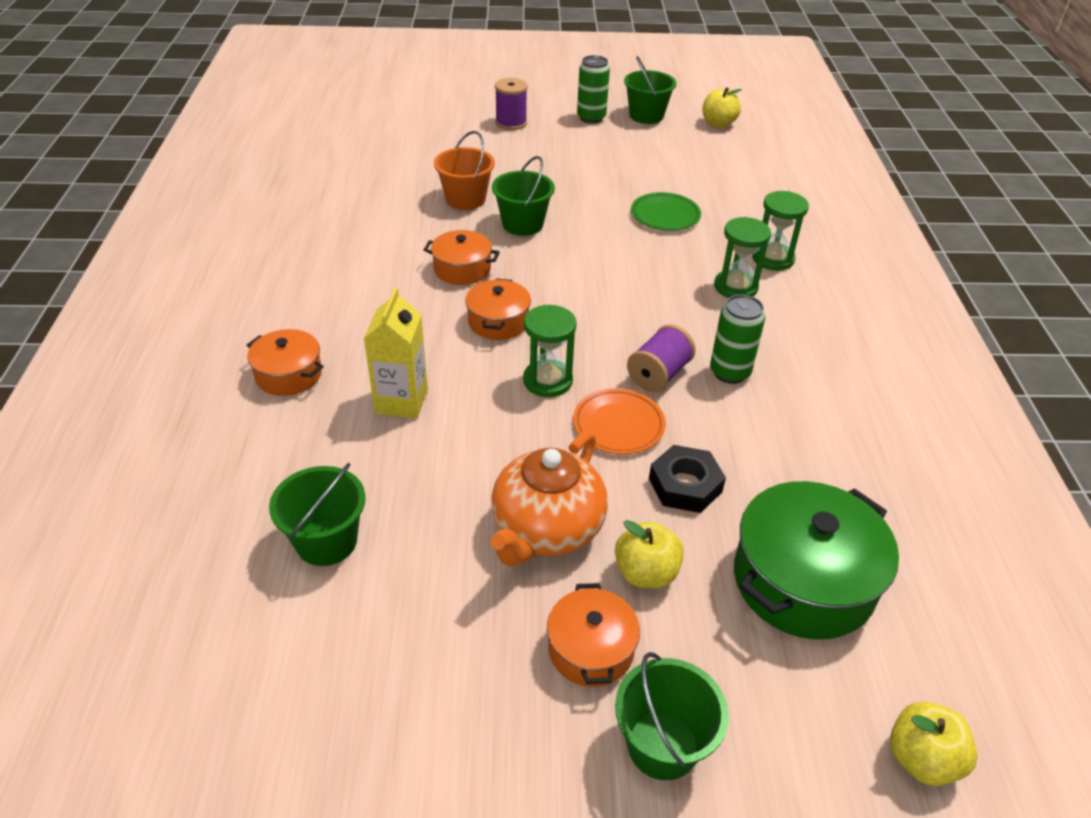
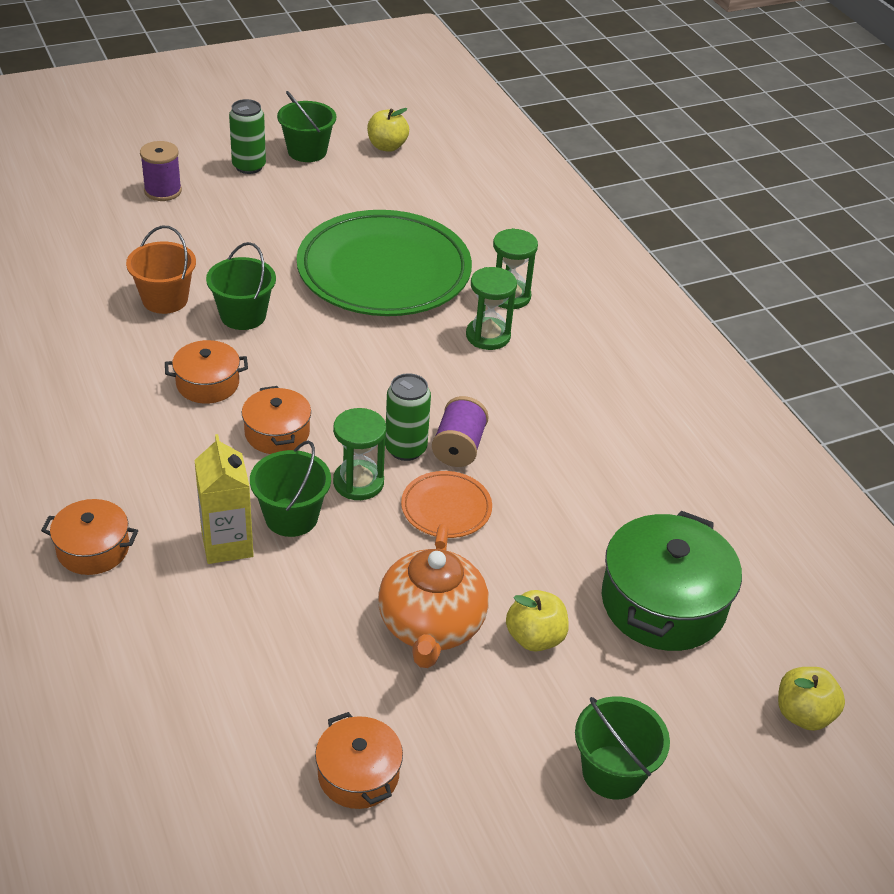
camera: 25 degrees left, 0 degrees up
green bucket [269,463,366,566] -> green bucket moved to [250,440,331,537]
orange pot [547,583,640,687] -> orange pot moved to [315,712,403,809]
green plate [631,192,701,231] -> green plate [297,210,472,316], size x2.31
black nut [649,445,726,513] -> none
green can [710,295,765,384] -> green can moved to [385,373,431,461]

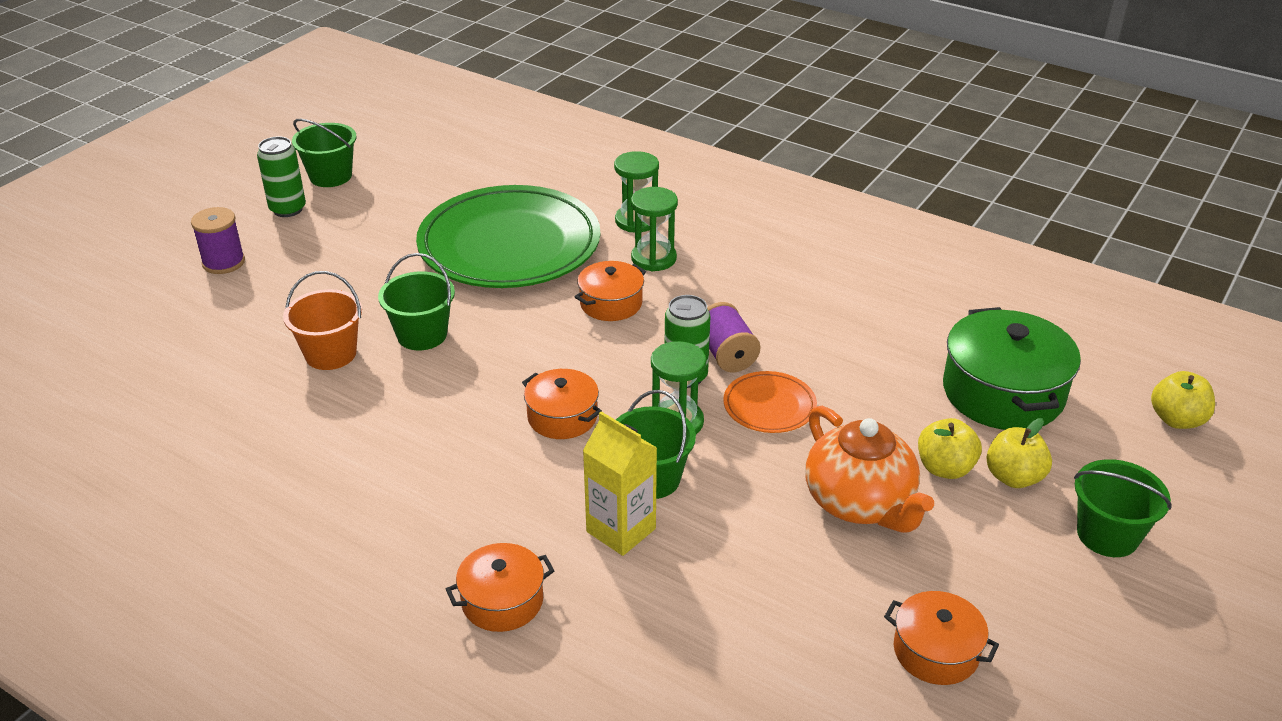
camera: 30 degrees left, 5 degrees down
orange pot [165,340,248,404] -> orange pot moved to [574,261,646,321]
yellow apple [367,108,409,152] -> yellow apple moved to [986,418,1052,488]

